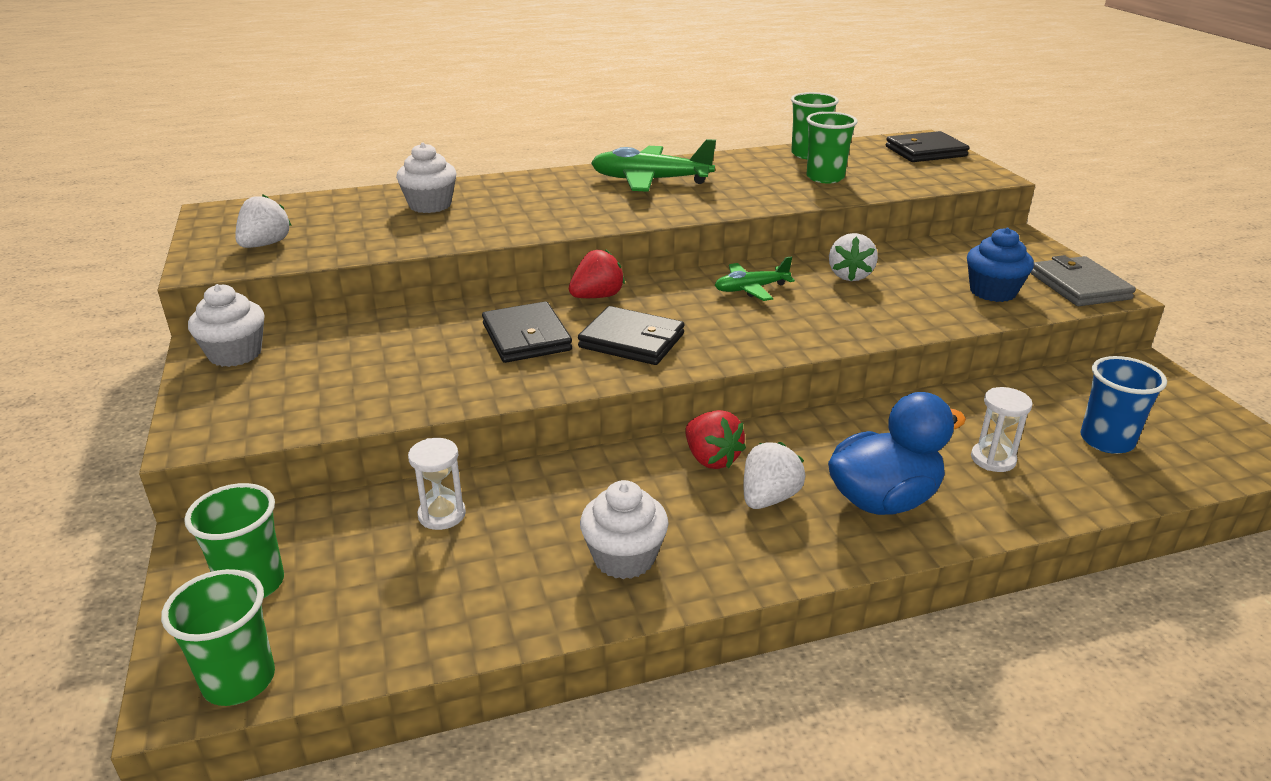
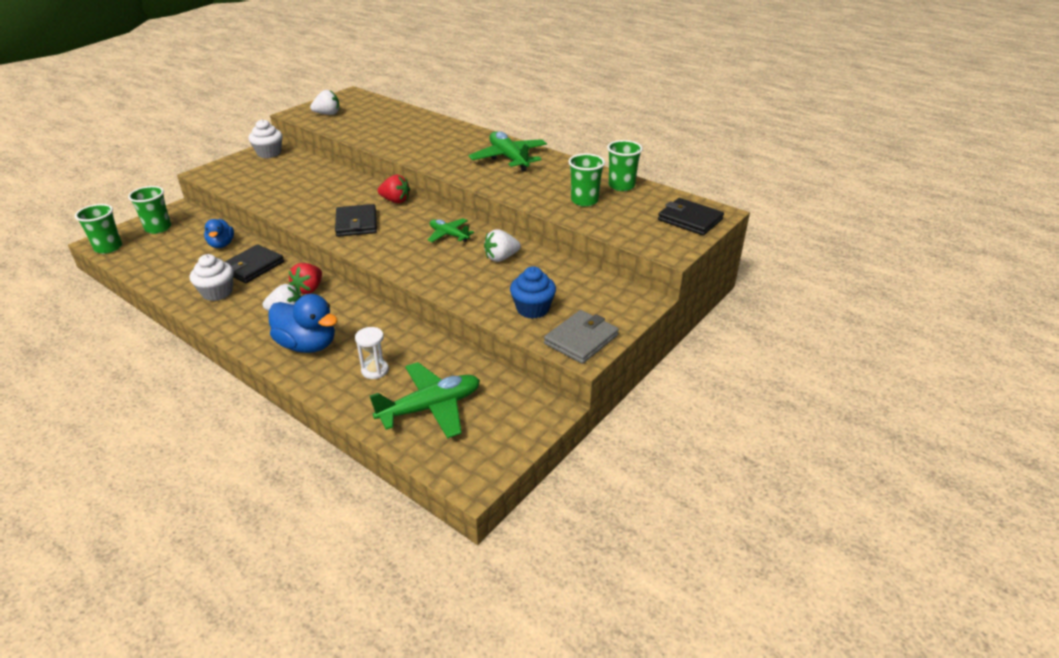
camera: 55 degrees right, 5 degrees up
white cupcake [396,143,456,213] -> none
white hourglass [408,438,466,530] -> blue duck [204,219,234,248]
black wallet [482,301,572,363] -> black wallet moved to [225,244,284,283]
blue cup [1080,356,1167,454] -> green plane [370,362,480,439]

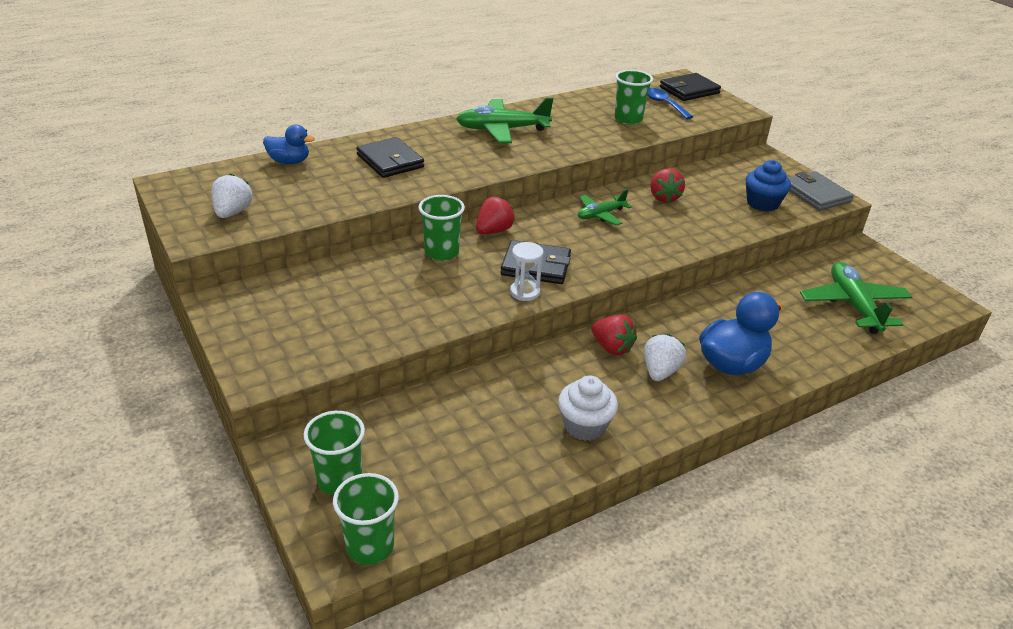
camera: 70 degrees left, 0 degrees up
blue duck [204,219,234,248] -> blue duck moved to [263,124,315,164]
black wallet [225,244,284,283] -> black wallet moved to [356,137,424,178]
white cupcake [248,119,283,158] -> none
white hourglass [355,327,389,379] -> white hourglass moved to [510,242,544,301]
white strawberry [484,229,521,262] -> red strawberry [651,168,685,203]
green cup [607,140,643,191] -> green cup moved to [419,195,465,261]
none -> blue spoon [647,88,693,119]

